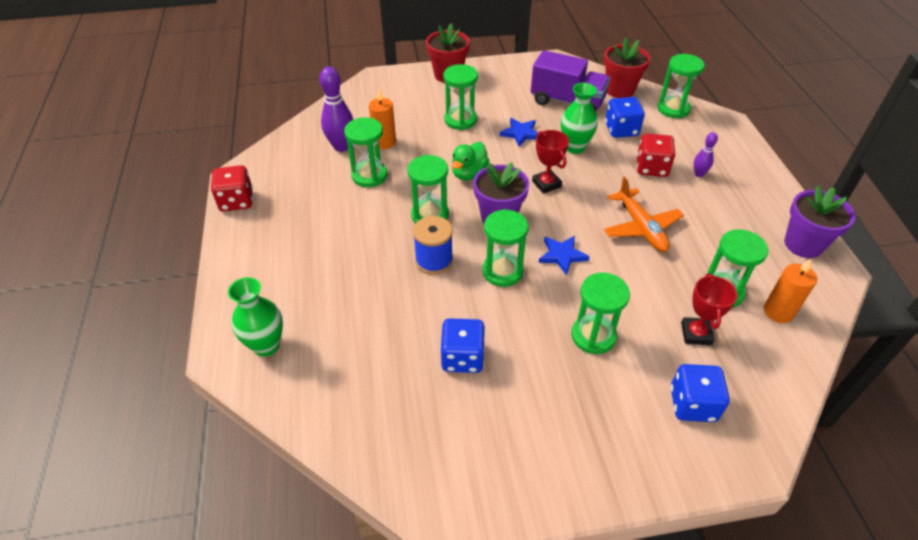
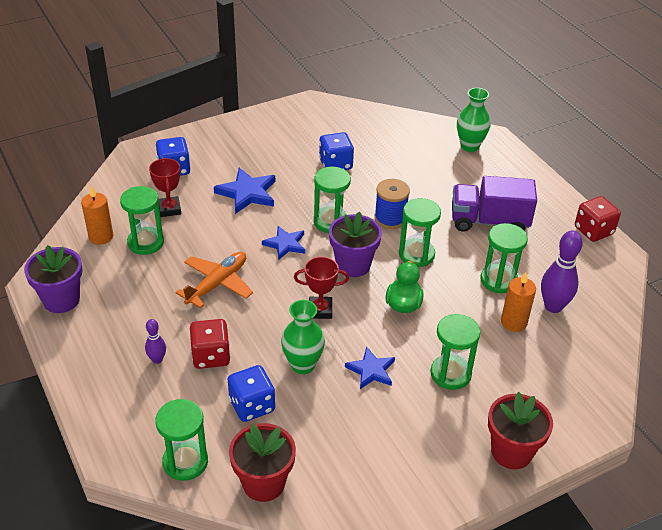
camera: 160 degrees right, 5 degrees down
purple truck [531,50,610,112] -> purple truck moved to [452,176,537,232]
red trophy [532,130,569,194] -> red trophy turned 45 degrees counterclockwise [294,256,349,319]
green hourglass [571,273,630,354] -> blue star [214,168,275,214]
orange plane [604,177,684,252] -> orange plane turned 75 degrees clockwise [175,252,253,308]

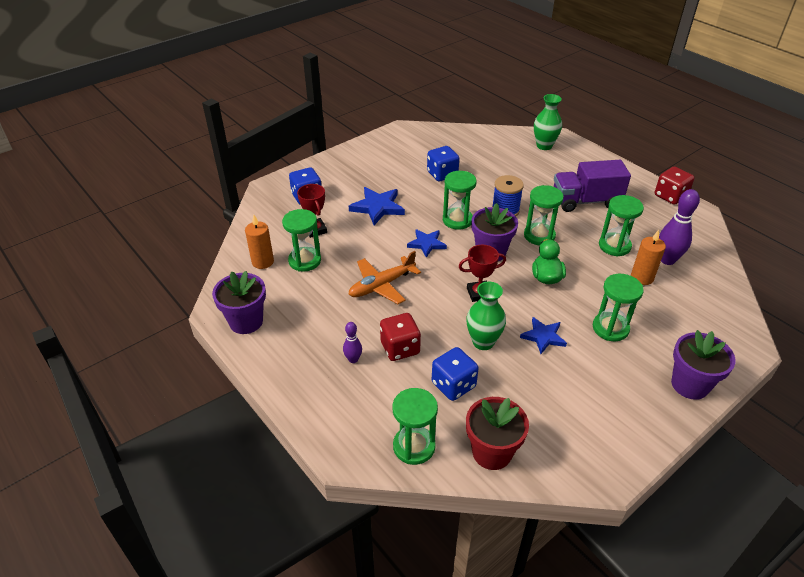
camera: 10 degrees left, 0 degrees up
orange plane [175,252,253,308] -> orange plane turned 150 degrees counterclockwise [348,251,421,304]
red flower pot [488,392,553,469] -> purple flower pot [671,330,736,400]

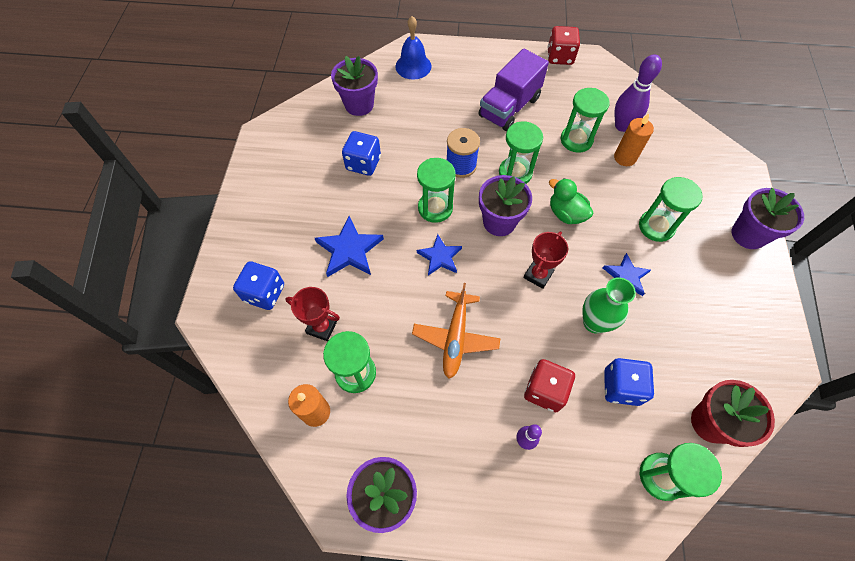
camera: 45 degrees left, 20 degrees up
green vase [534,94,562,150] -> blue bell [395,16,432,80]
none -> purple flower pot [331,56,378,116]

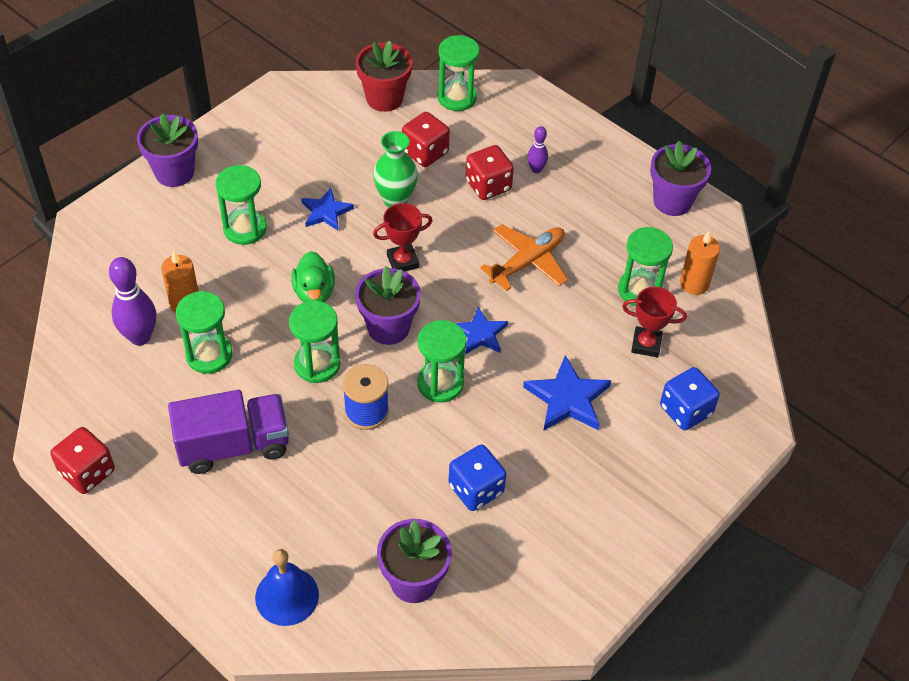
camera: 145 degrees left, 10 degrees down
red trophy [285,287,340,341] -> red trophy turned 45 degrees counterclockwise [622,287,687,357]
blue dice [604,358,654,406] -> red dice [402,112,450,167]

